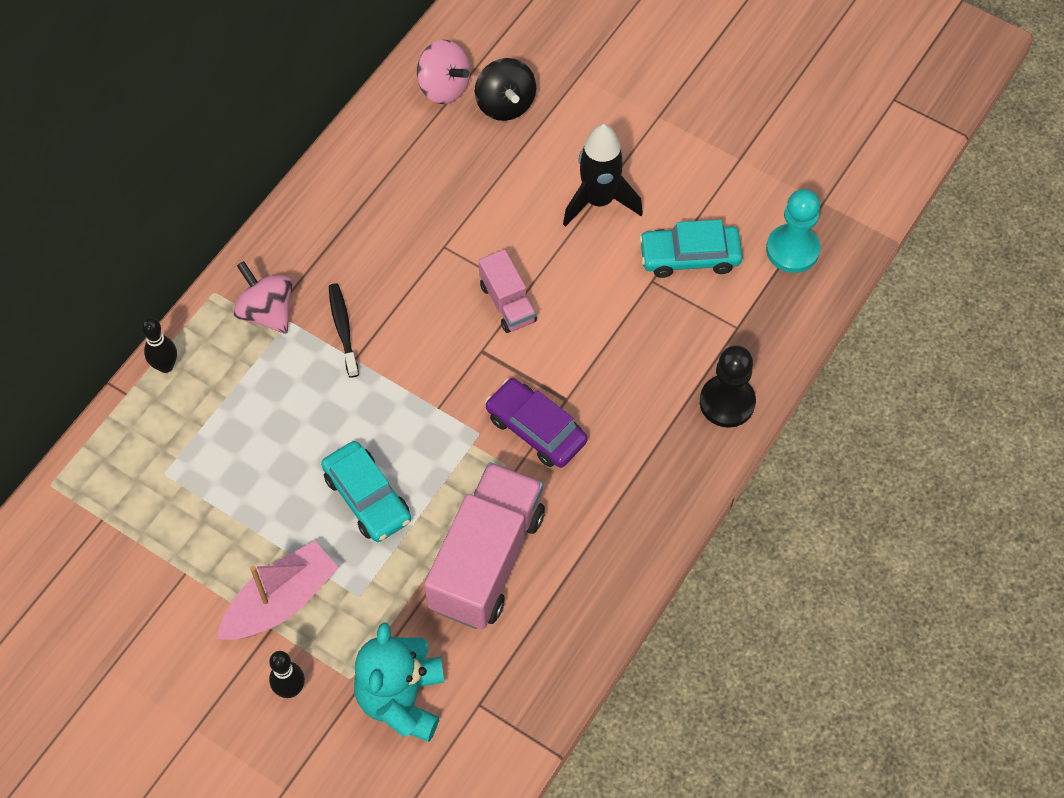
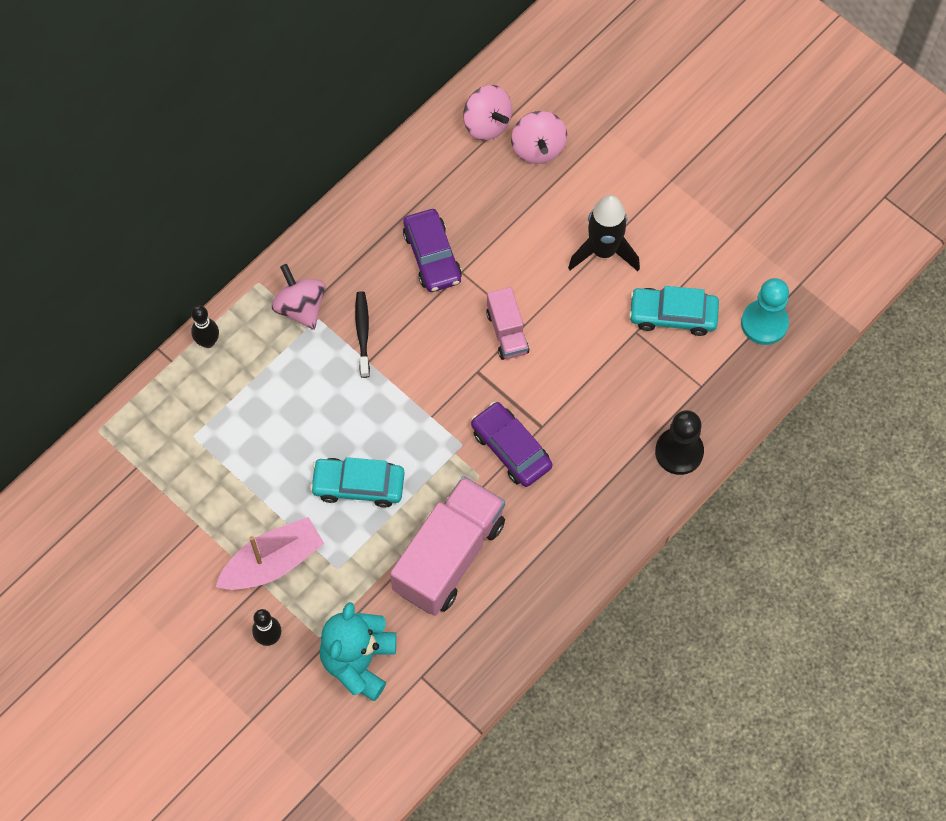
camera: 10 degrees right, 5 degrees up
turquoise car [321,441,411,542] -> turquoise car turned 120 degrees clockwise [310,457,405,508]
black spinning top [475,58,536,121] -> pink spinning top [511,111,567,164]
none -> purple car [403,209,462,292]

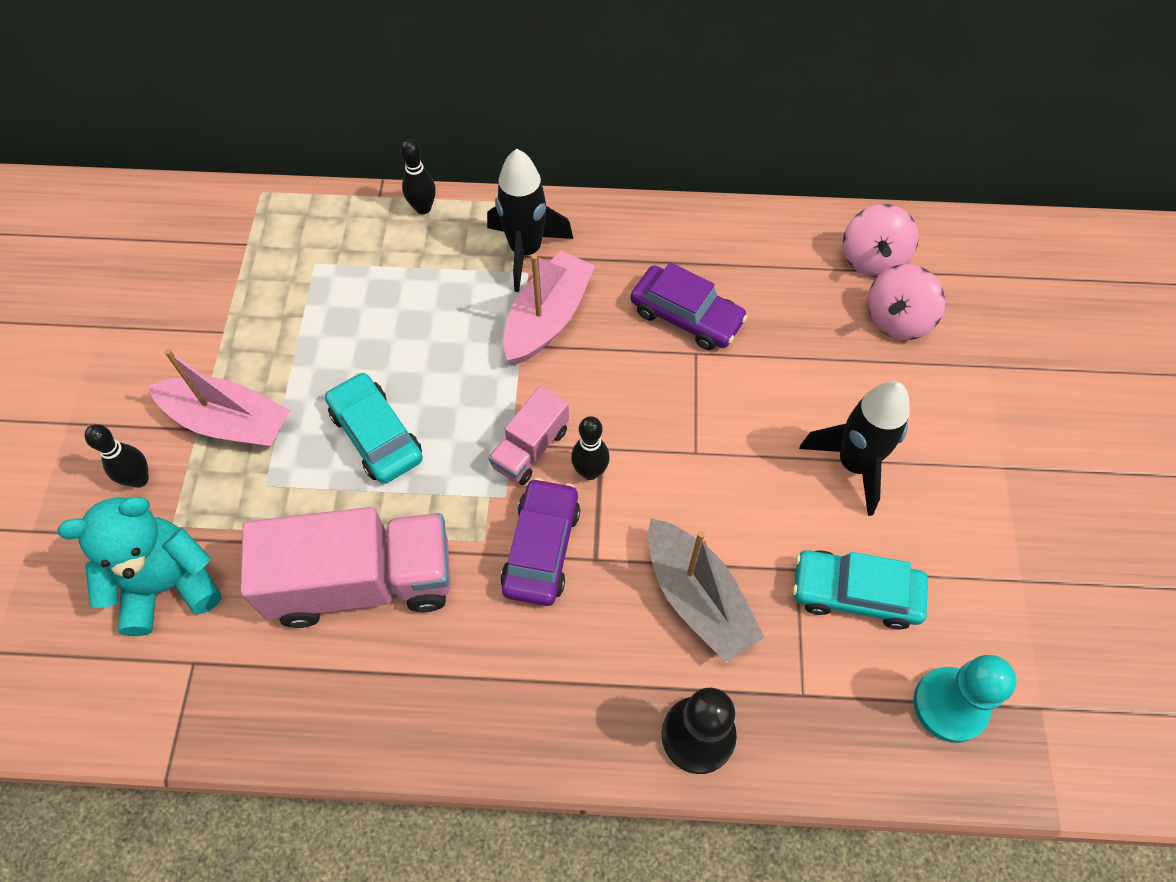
camera: 50 degrees right, 5 degrees down
pink spinning top [271,264,325,330] -> black rocket [487,149,573,292]
black toothbrush [355,291,370,378] -> pink boat [503,251,595,365]
purple car [403,209,462,292] -> purple car turned 90 degrees counterclockwise [631,262,748,350]
pink truck [486,287,529,360] -> pink truck moved to [488,386,569,485]
turquoise car [629,286,719,336] -> turquoise car turned 45 degrees counterclockwise [793,550,928,630]
none -> black bowling pin [571,416,610,480]
none -> grey boat [648,518,765,663]

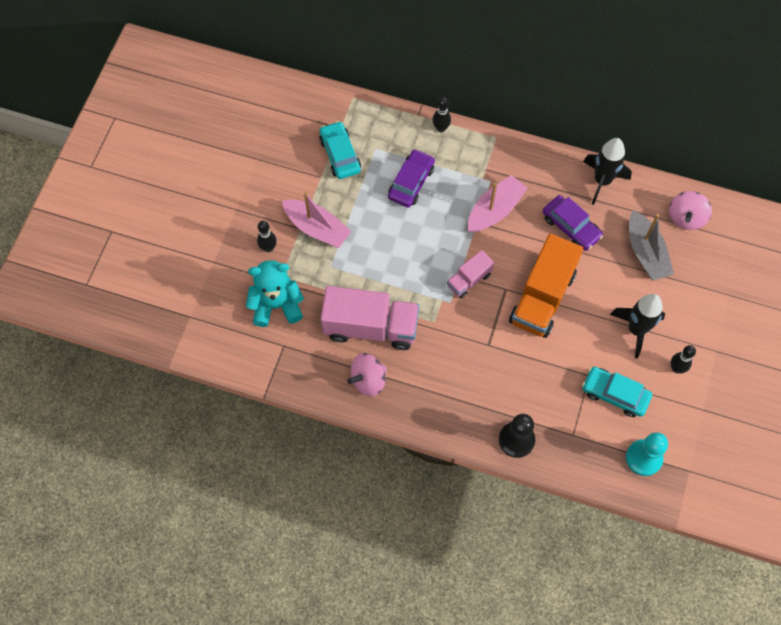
camera: 15 degrees right, 5 degrees up
turquoise car [325,372,423,484] -> turquoise car moved to [319,121,361,179]
black rocket [487,149,573,292] -> black rocket moved to [583,138,632,205]
purple car [500,478,580,606] -> purple car moved to [388,149,435,208]
black bowling pin [571,416,610,480] -> black bowling pin moved to [670,345,696,374]
grey boat [648,518,765,663] -> grey boat moved to [629,210,674,281]
pink spinning top [868,264,945,340] -> pink spinning top moved to [347,353,387,397]
none -> orange truck [509,233,583,338]

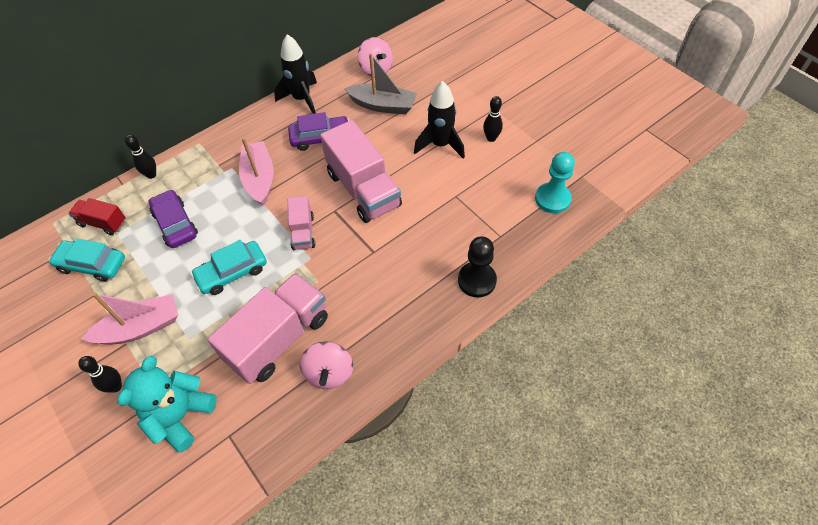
camera: 55 degrees left, 10 degrees down
orange truck [509,233,583,338] -> pink truck [320,120,402,223]
turquoise car [582,367,652,417] -> turquoise car moved to [191,240,267,295]
none -> red truck [69,198,126,235]

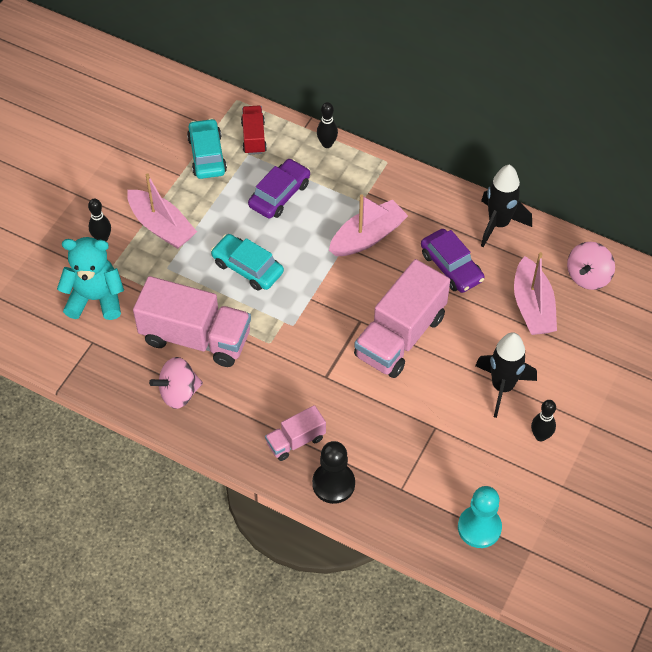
camera: 65 degrees right, 0 degrees up
pink truck [288,196,315,250] -> pink truck moved to [265,405,326,461]
grey boat [344,53,417,114] -> pink boat [514,252,557,335]

